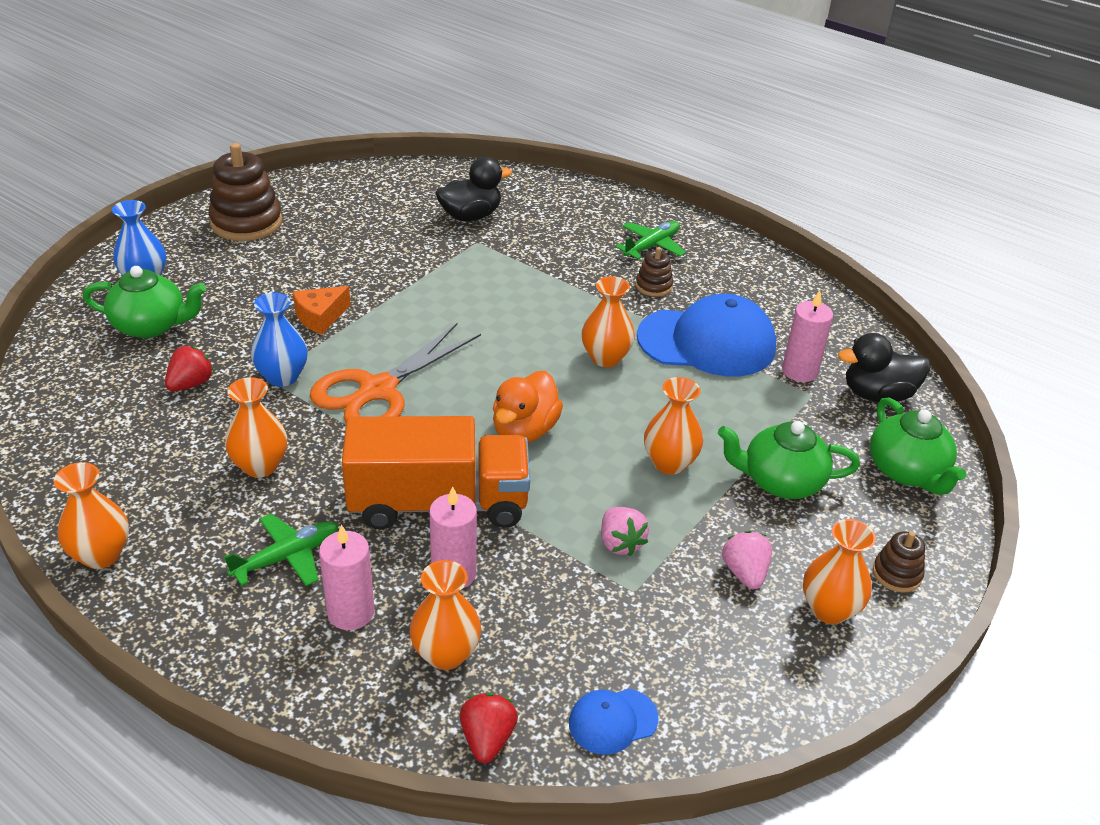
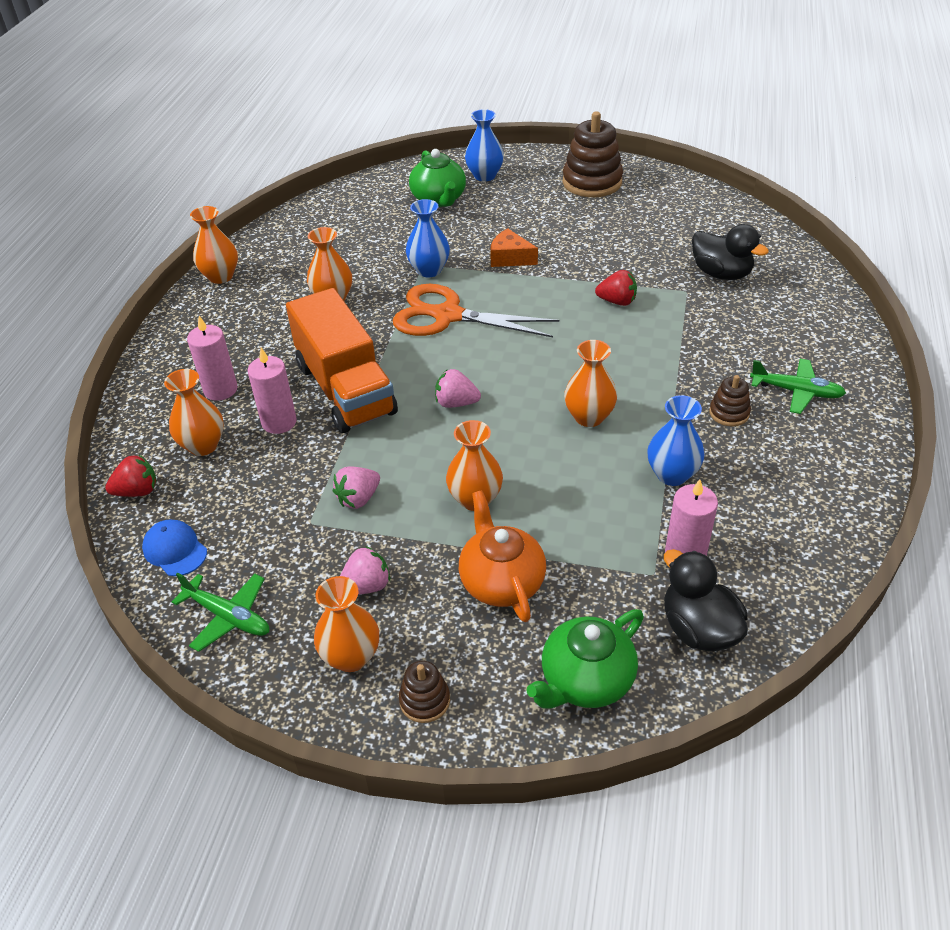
camera: 70 degrees right, 5 degrees up
red strawberry [165,346,214,391] -> red strawberry moved to [595,270,637,306]
green plane [223,514,338,586] -> green plane moved to [172,573,269,652]
orange duck [493,371,563,443] -> pink strawberry [435,369,481,408]
blue cap [637,294,776,376] -> blue vase [647,395,704,486]
green teapot [718,421,860,499] -> orange teapot [459,490,546,622]

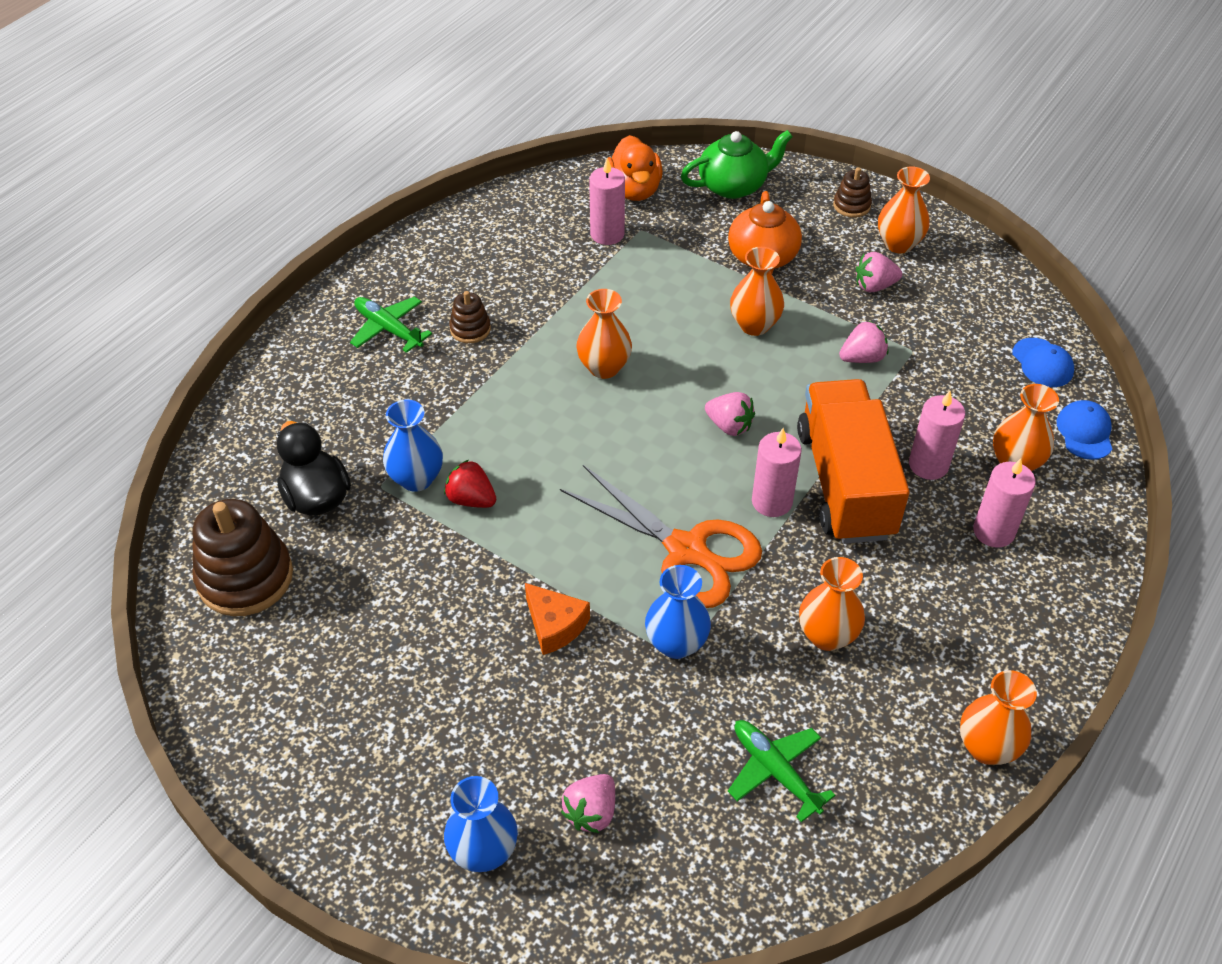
camera: 160 degrees left, 5 degrees up
red strawberry [105,455,157,497] -> blue cap [1057,400,1112,460]
green plane [172,573,269,652] -> green plane moved to [728,720,835,822]
green teapot [409,149,466,207] -> pink strawberry [561,774,615,833]
brown stacking toy [563,112,623,197] -> brown stacking toy moved to [192,499,293,616]
blue vase [647,395,704,486] -> blue vase moved to [383,399,443,492]
black duck [664,549,748,652] -> orange duck [608,135,663,201]
none -> pink candle [752,428,802,517]

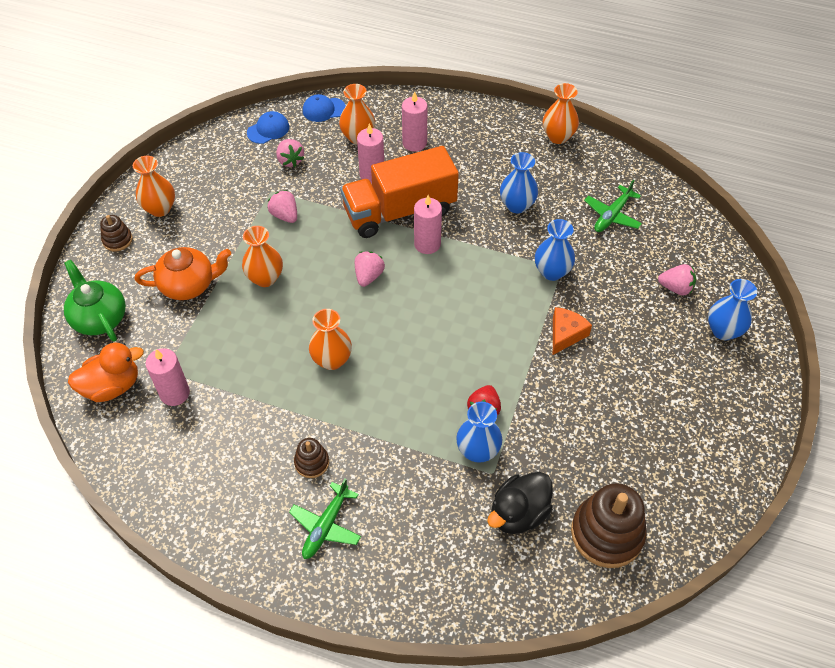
camera: 105 degrees left, 5 degrees up
orange scissors [560,465,762,608] -> none
orange vase [799,557,865,651] -> blue vase [500,152,538,213]
pink strawberry [856,252,902,292] -> pink strawberry moved to [276,139,304,167]

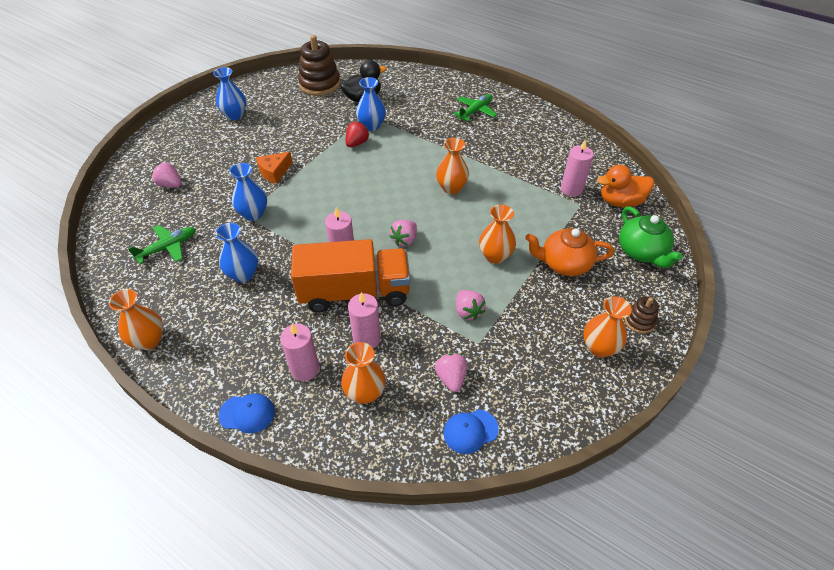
camera: 165 degrees left, 5 degrees down
brown stacking toy [294,438,329,478] -> none
blue cap [303,94,346,122] -> blue cap moved to [218,393,275,433]
blue vase [708,279,757,340] -> blue vase moved to [213,67,246,120]

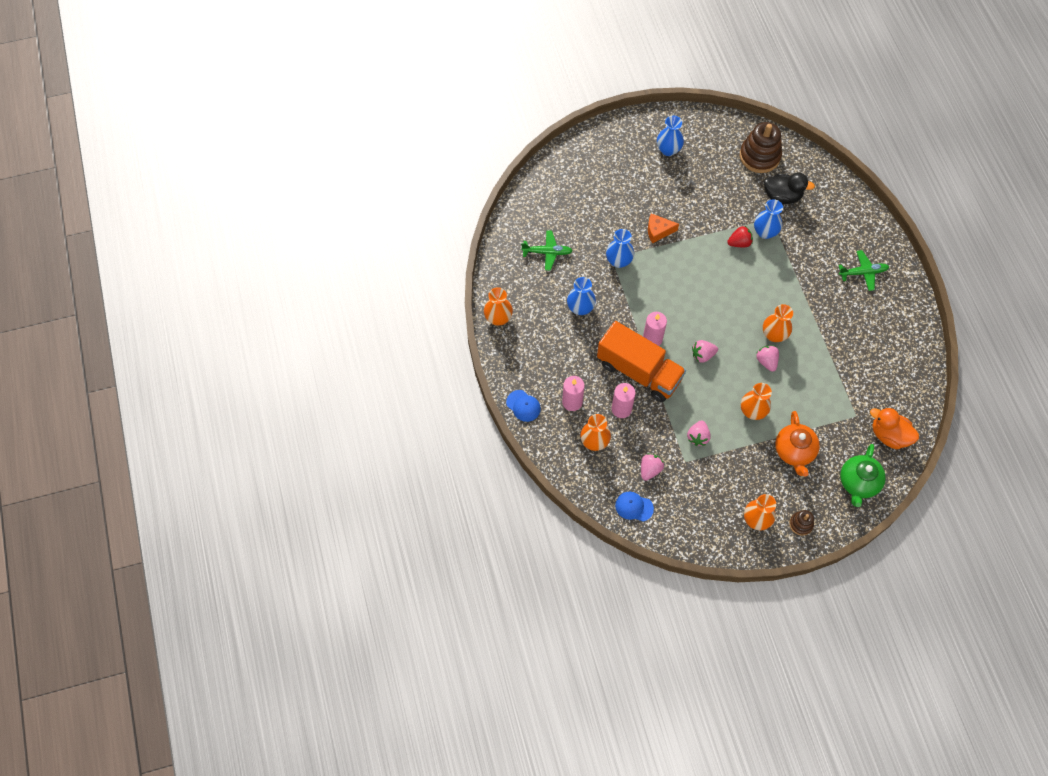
camera: 40 degrees right, 15 degrees up
pink strawberry [151,162,181,188] -> pink strawberry moved to [756,345,779,372]
orange teapot [525,228,614,276] -> orange teapot turned 135 degrees counterclockwise [775,411,820,476]
pink candle [561,139,594,196] -> none

